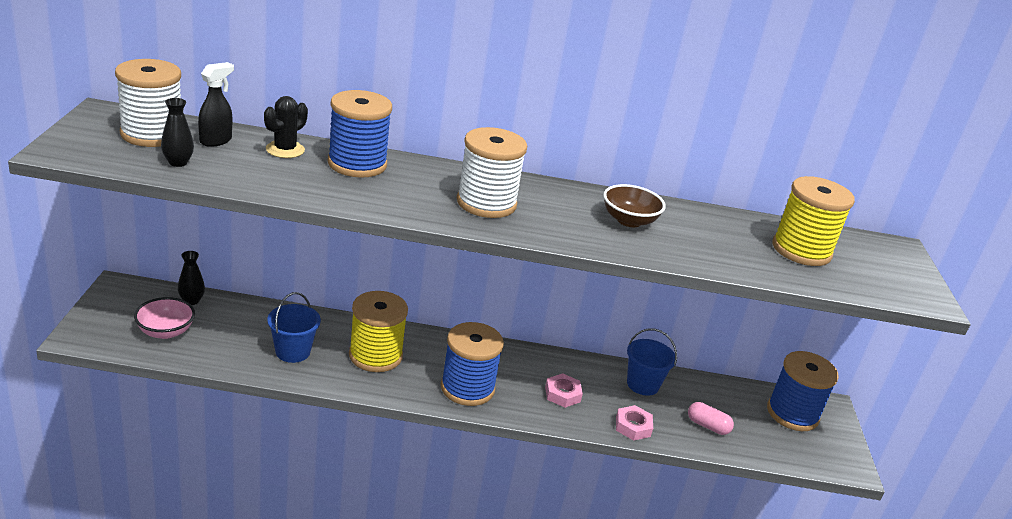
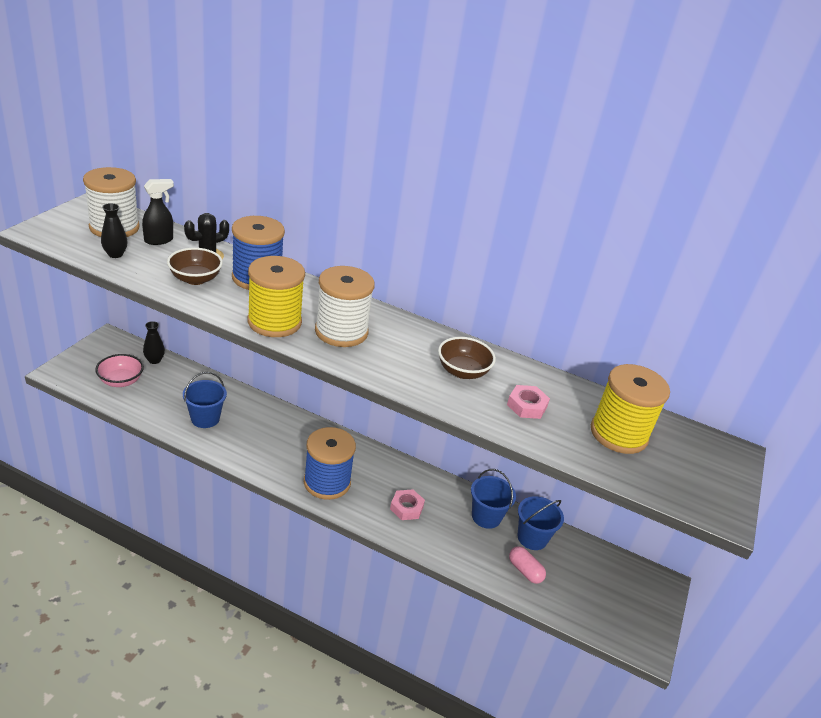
camera: 20 degrees right, 5 degrees up
yellow spool [349,291,408,372] -> yellow spool moved to [247,256,305,337]
pink nut [616,405,653,441] -> pink nut moved to [507,385,550,419]
blue spool [767,351,839,431] -> none
none -> brown bowl [167,248,223,285]
none -> blue bucket [518,496,564,550]

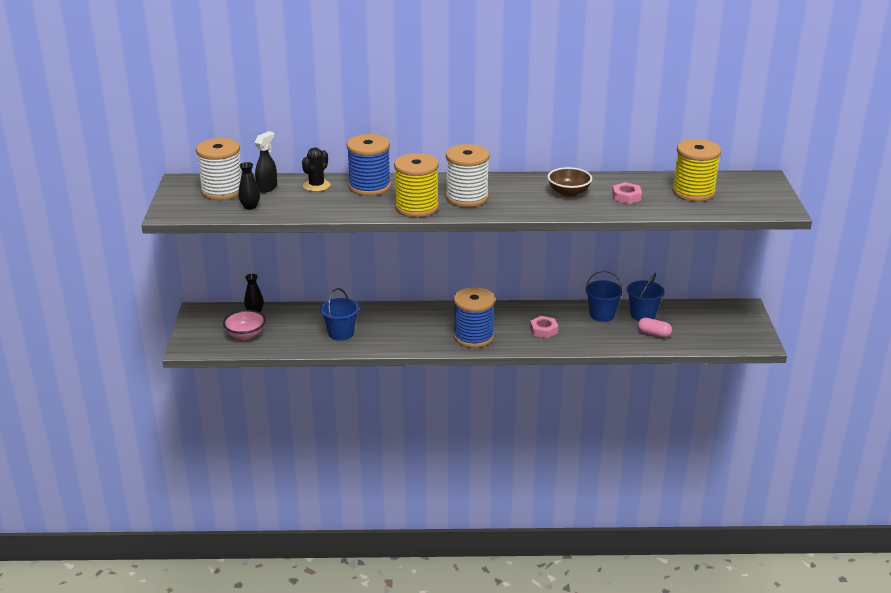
camera: 20 degrees left, 5 degrees down
brown bowl [167,248,223,285] -> none

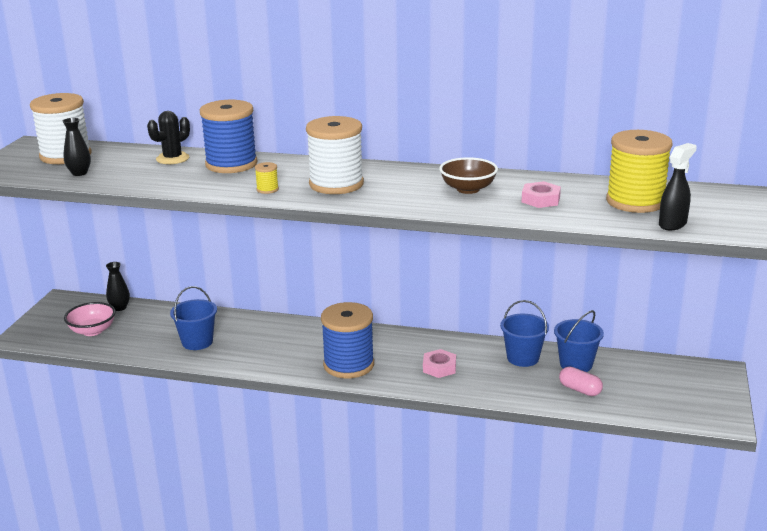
camera: 15 degrees right, 5 degrees down
black spray bottle [255,131,277,193] -> black spray bottle moved to [659,143,697,230]
yellow spool [394,153,439,217] -> yellow spool [255,162,279,194], size x0.40

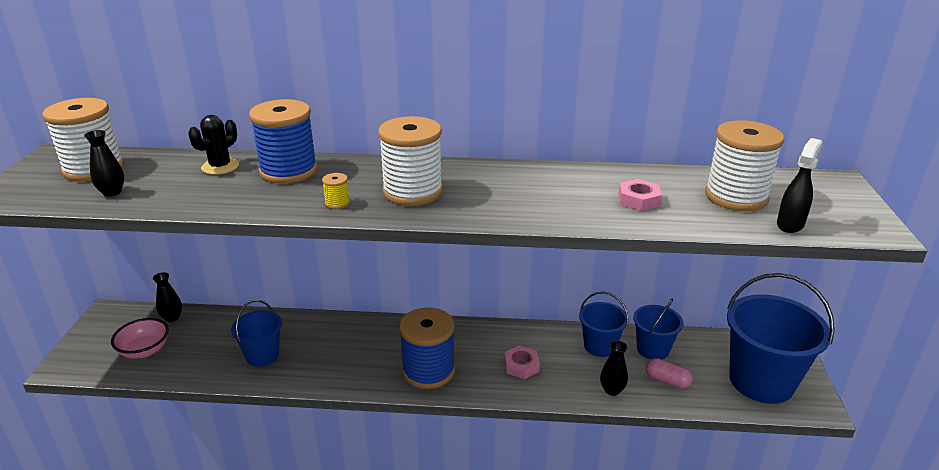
camera: 10 degrees left, 5 degrees up
brown bowl [439,157,498,194] -> none
yellow spool [606,130,673,213] -> white spool [705,120,784,211]
none -> black vase [600,341,628,396]
none -> blue bucket [727,273,835,404]

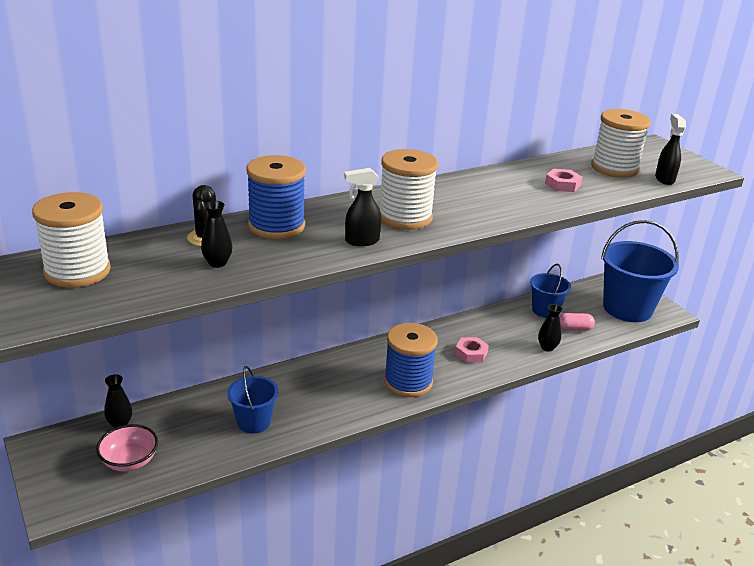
camera: 35 degrees left, 0 degrees up
black vase [84,130,124,197] -> black vase moved to [201,201,232,268]
yellow spool [322,173,350,209] -> black spray bottle [344,168,381,246]
blue bucket [579,292,629,357] -> none

